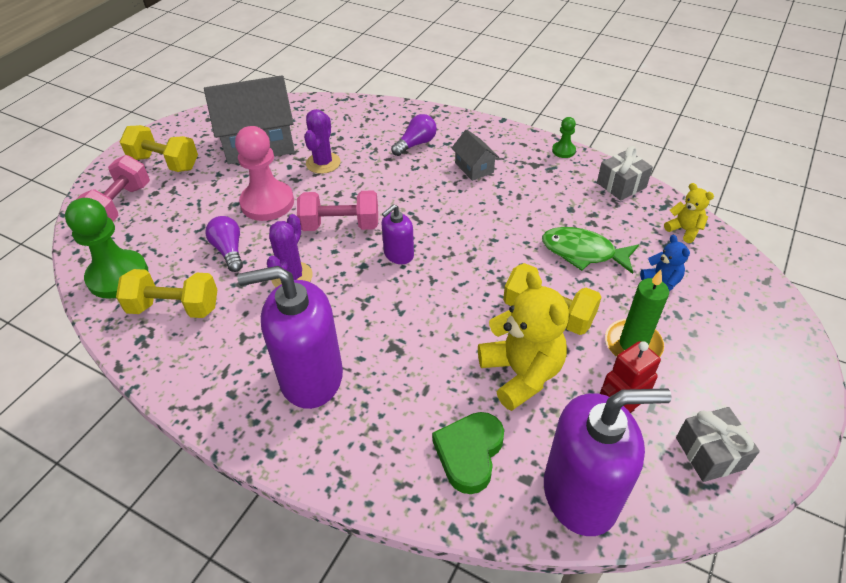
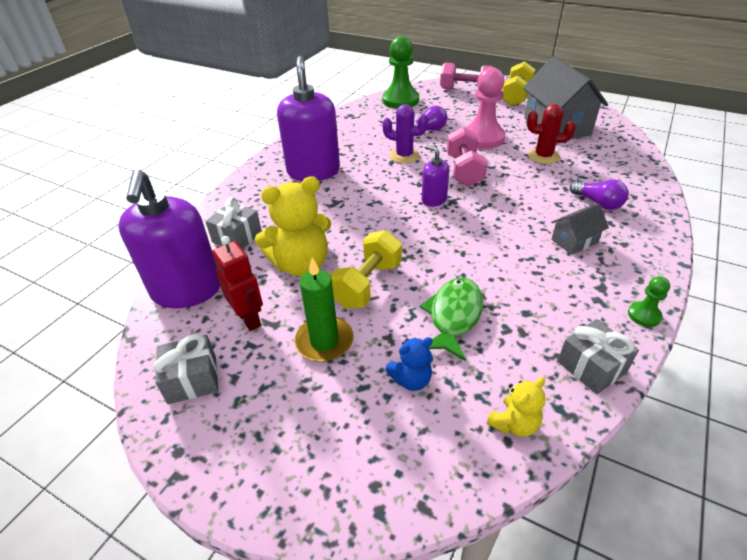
camera: 90 degrees right, 5 degrees down
yellow dumbbell [116,269,217,318] -> none
purple cactus [304,109,341,174] -> red cactus [527,104,576,164]
green heart [432,412,504,494] -> grey gift [205,197,262,249]

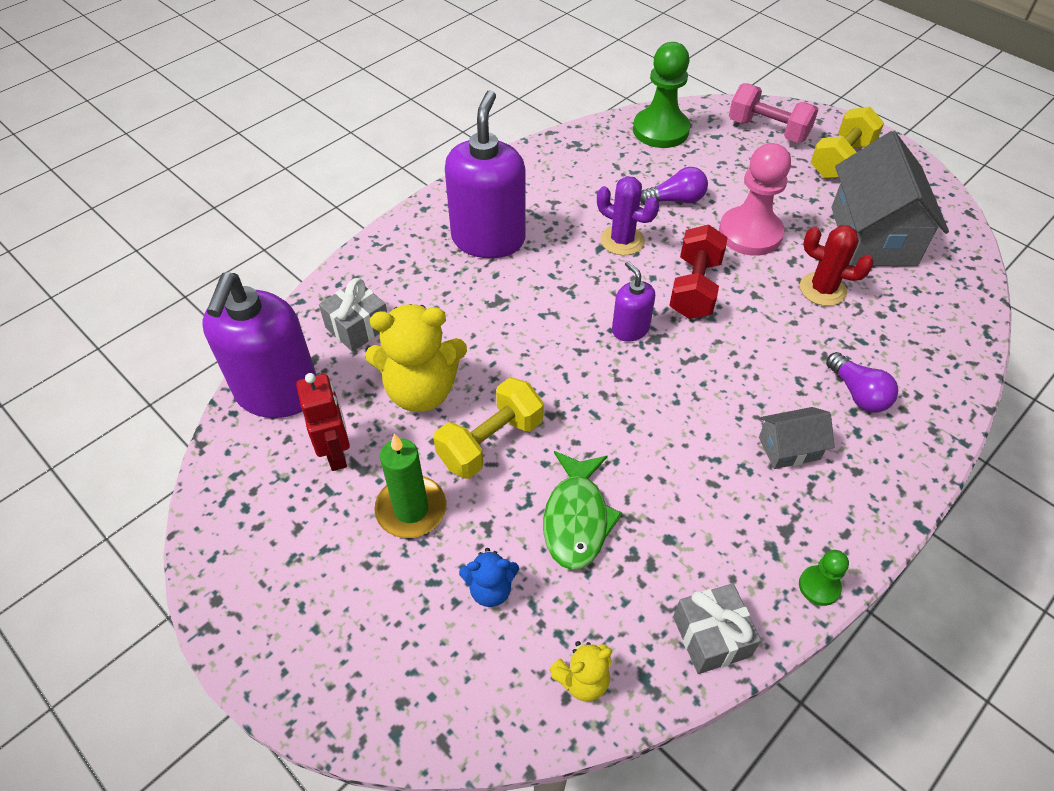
camera: 15 degrees right, 10 degrees up
grey gift [153,334,218,404] -> none
green fish [420,278,483,361] -> green fish turned 150 degrees clockwise [543,451,622,570]
pink dumbbell [447,127,487,186] -> red dumbbell [669,224,728,319]

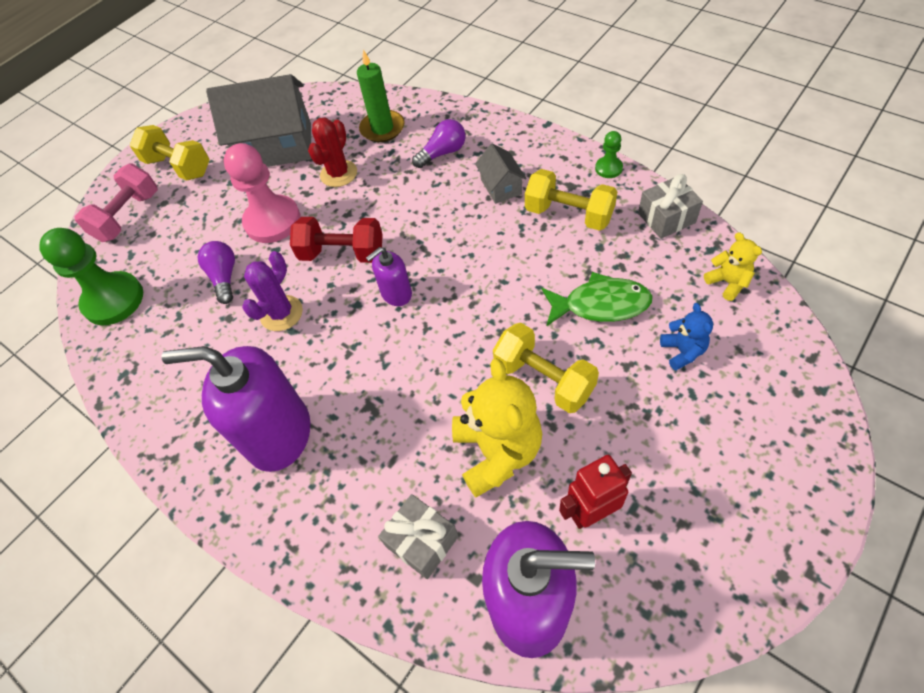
camera: 90 degrees left, 5 degrees up
green candle [374,434,447,538] -> green candle moved to [357,49,405,142]
none -> yellow dumbbell [525,169,617,231]

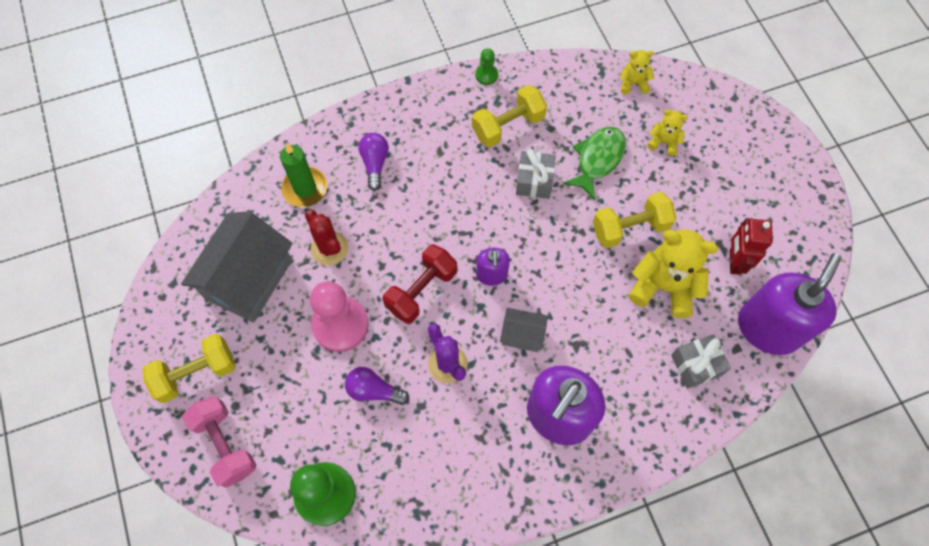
camera: 65 degrees left, 10 degrees up
grey house [475,144,527,204] -> grey house moved to [500,308,548,352]
grey gift [638,174,703,239] -> grey gift moved to [516,149,556,199]
blue teddy bear [660,303,713,370] -> yellow teddy bear [648,109,688,156]

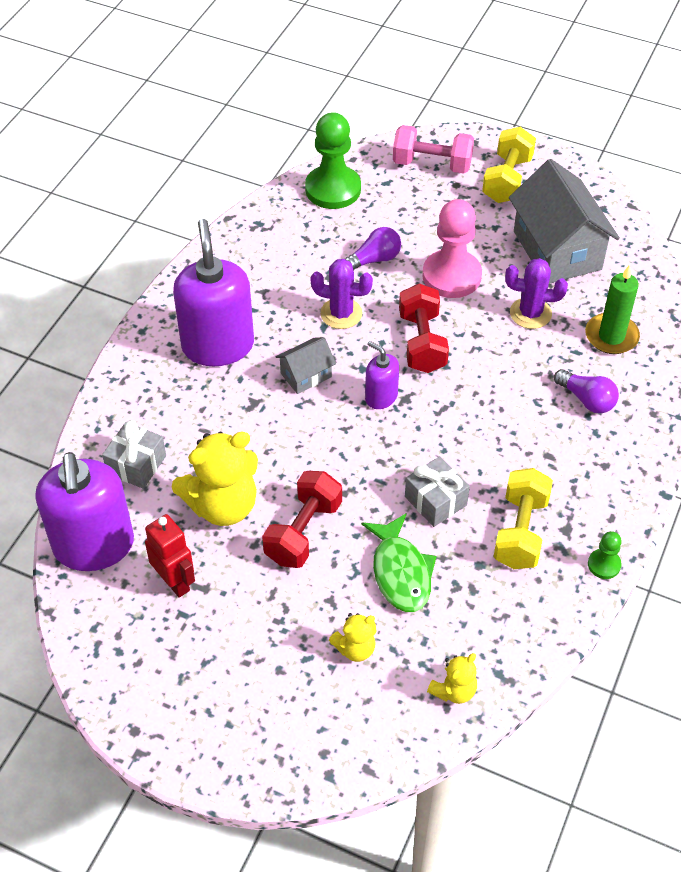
camera: 135 degrees right, 15 degrees down
red cactus [305,210,348,265] -> purple cactus [505,258,568,329]
yellow dumbbell [593,192,677,248] -> red dumbbell [262,471,342,568]

